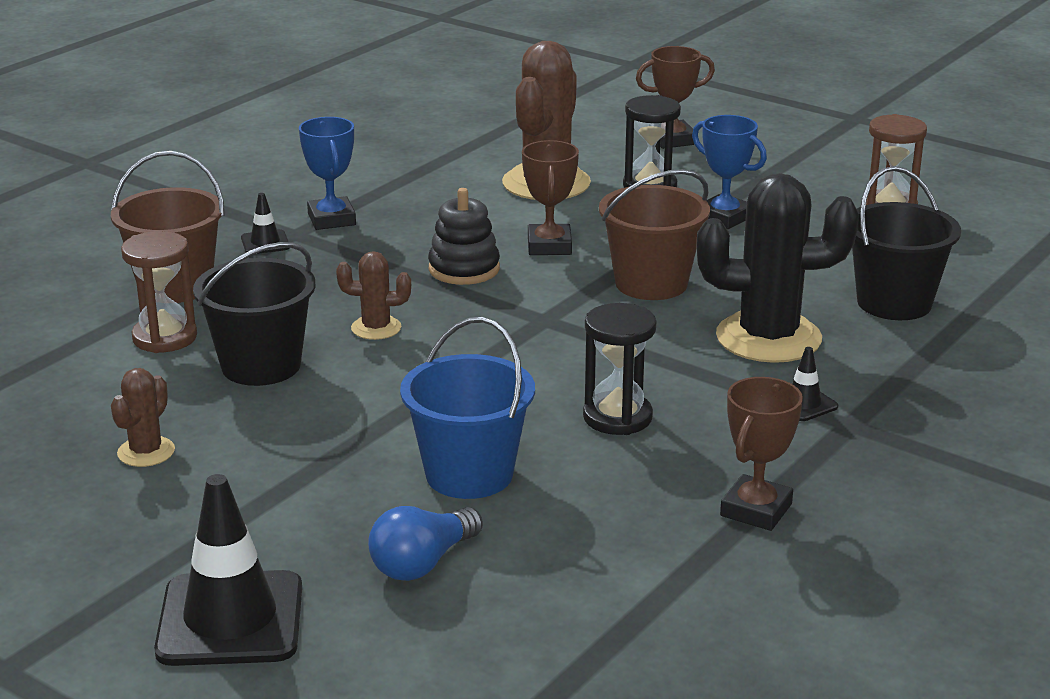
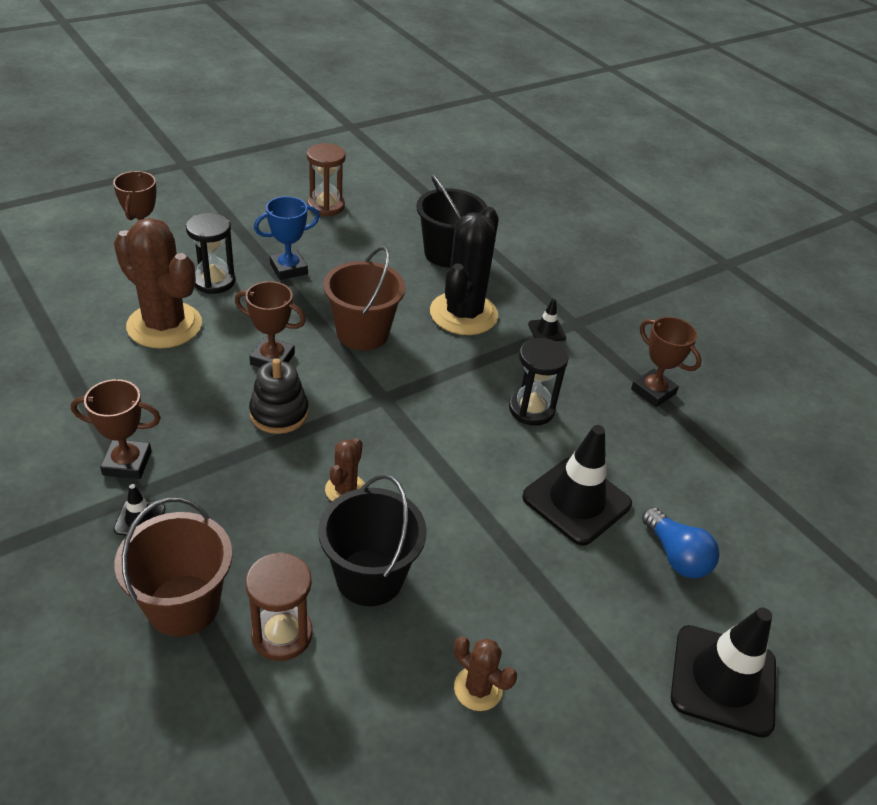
camera: 75 degrees left, 15 degrees up
blue trophy [299,117,356,230] -> brown trophy [71,379,161,479]
blue bucket [400,317,535,499] -> black traffic cone [522,425,632,546]

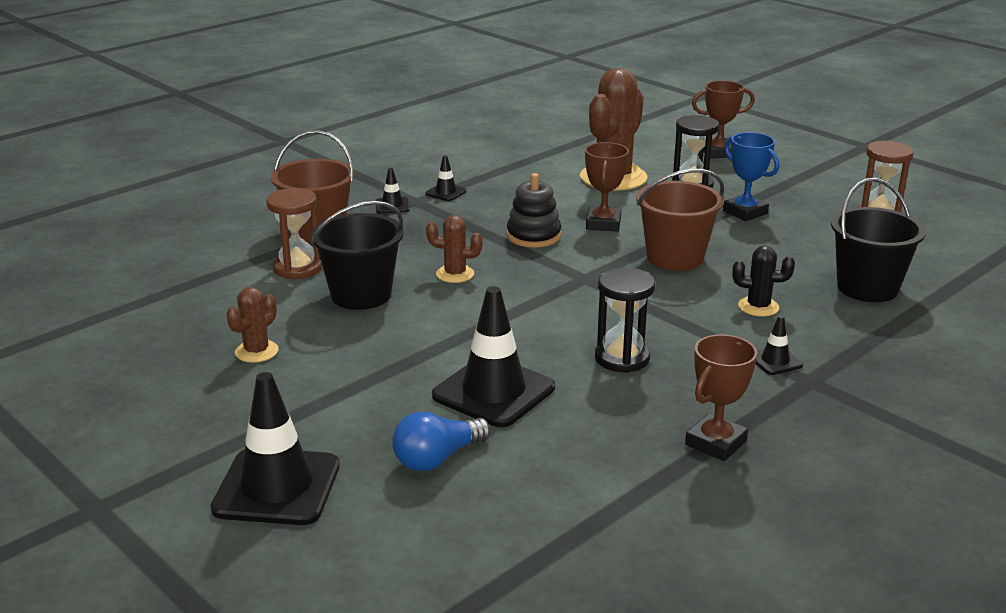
camera: 85 degrees right, 15 degrees down
brown trophy [71,379,161,479] -> black traffic cone [425,155,467,201]
black cactus [430,207,499,335] -> black cactus [732,245,795,317], size x0.48

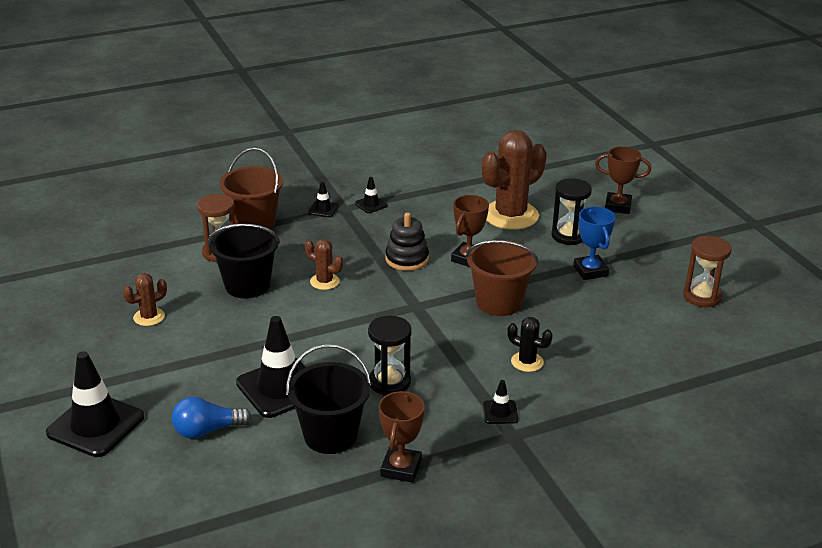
camera: 20 degrees right, 5 degrees up
brown trophy [685,334,757,461] -> brown trophy turned 45 degrees counterclockwise [379,391,425,483]
black bucket [831,178,926,302] -> black bucket moved to [286,344,372,454]

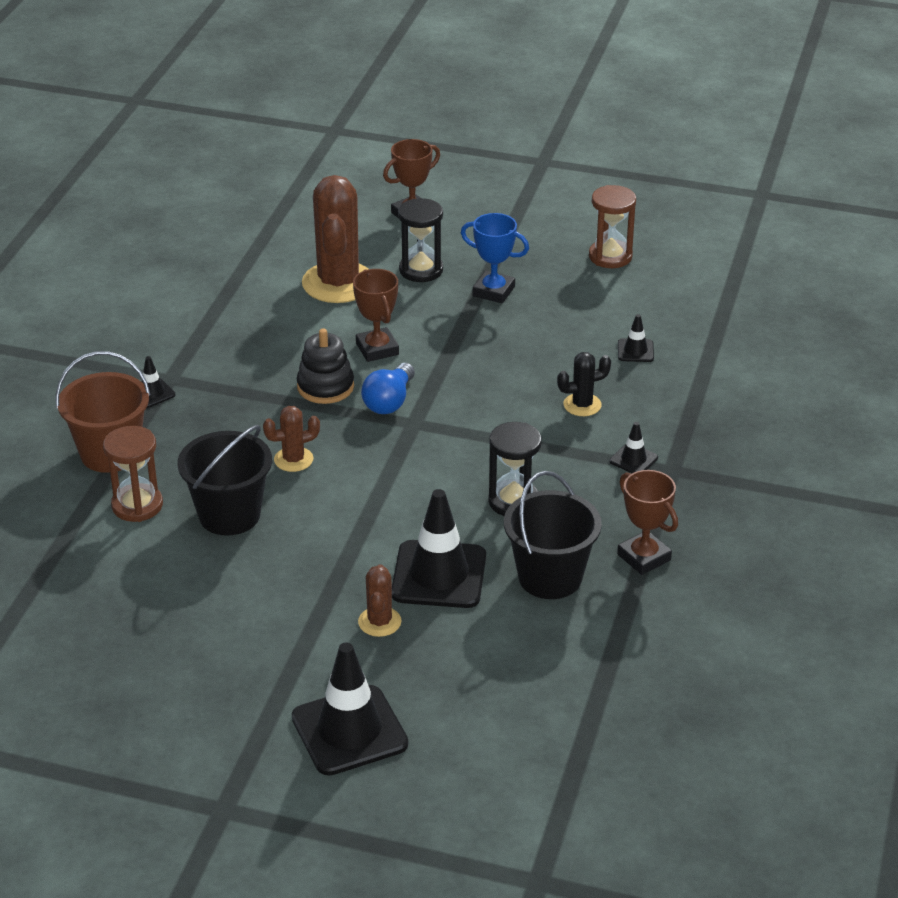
camera: 50 degrees left, 5 degrees up
brown cactus [123,273,167,326] -> brown cactus moved to [358,564,402,637]
blue light bulb [172,397,252,439] -> blue light bulb moved to [361,363,415,414]
black traffic cone [355,177,388,213] -> black traffic cone moved to [618,314,654,362]
brown bucket [466,240,539,316] -> none

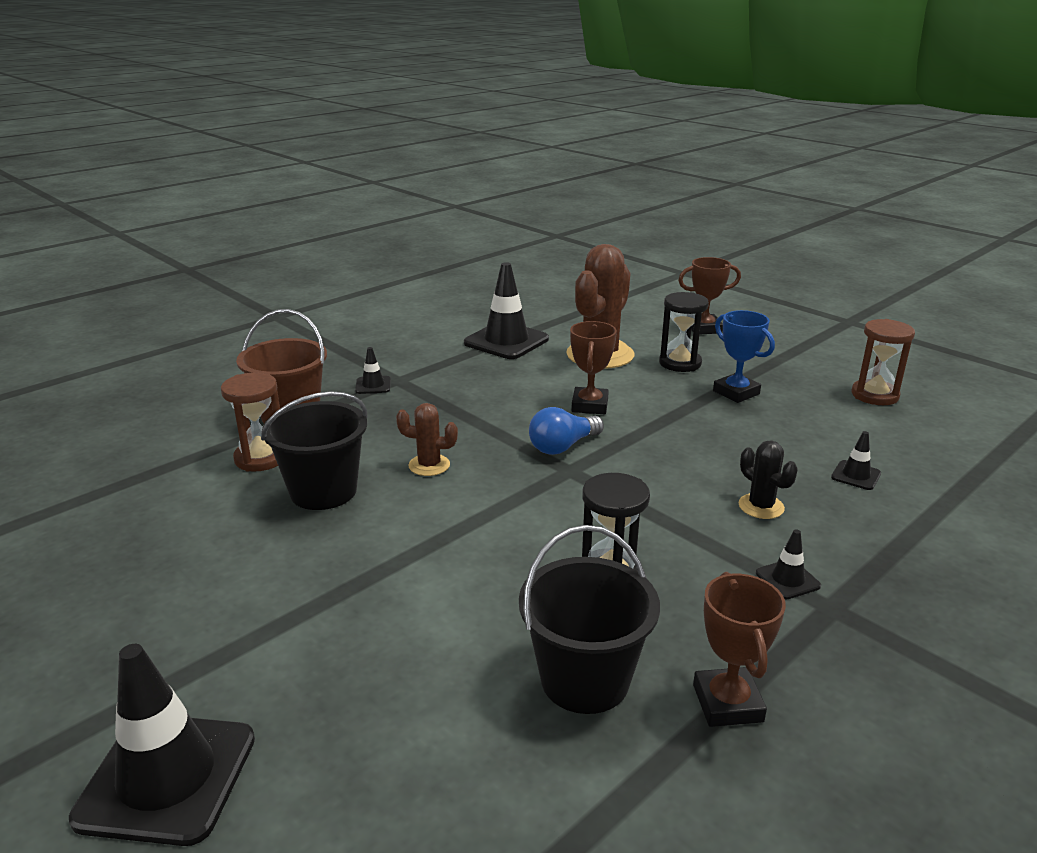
camera: 30 degrees right, 10 degrees down
black stacking toy [297,328,354,404] -> none
brown cactus [358,564,402,637] -> none
black traffic cone [392,489,486,608] -> black traffic cone moved to [464,262,549,359]
black cactus [557,352,611,416] -> black cactus turned 45 degrees clockwise [738,440,798,519]

